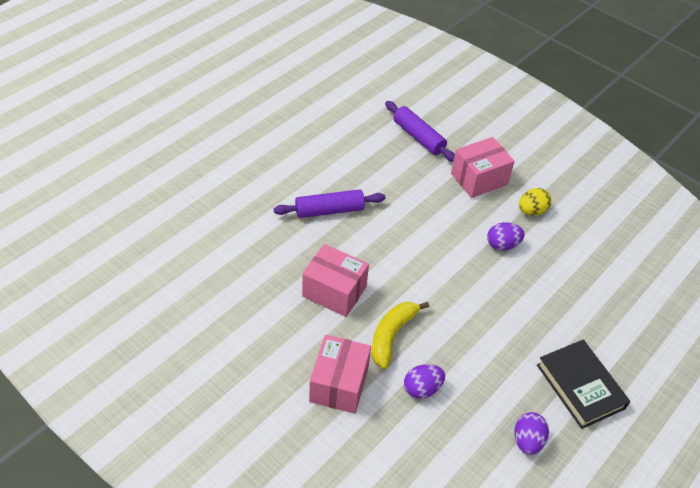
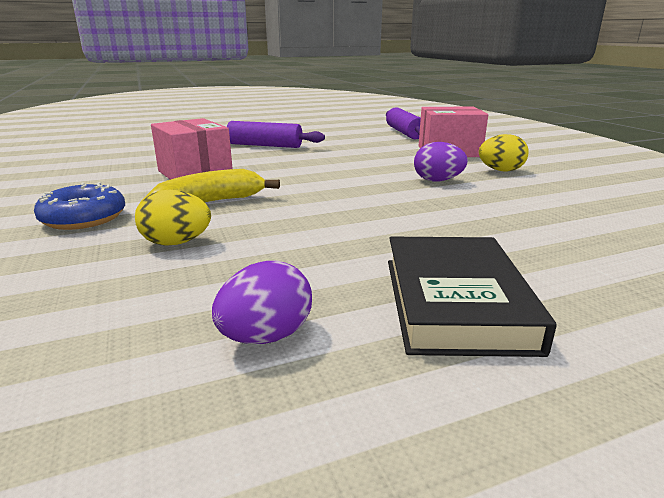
camera: 30 degrees right, 25 degrees down
pink box [309,335,371,414] -> blue donut [34,182,125,230]
purple egg [404,364,445,399] -> yellow egg [135,190,211,245]

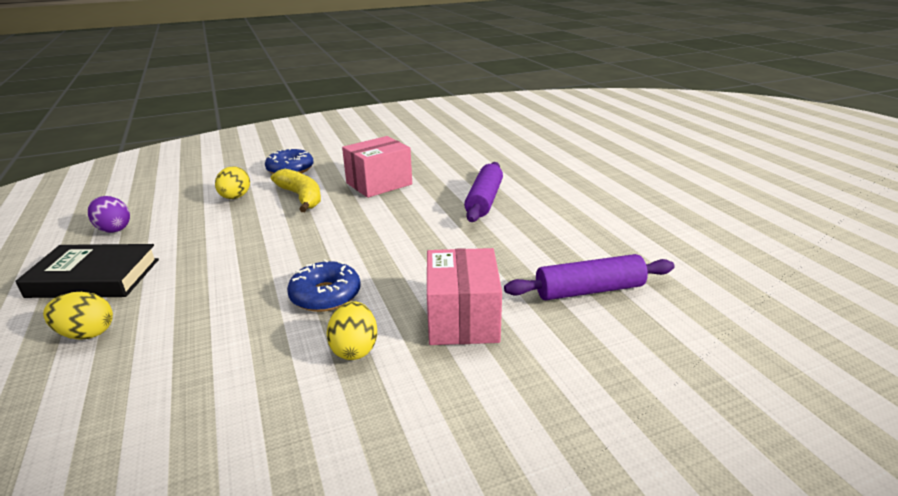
camera: 90 degrees right, 5 degrees up
purple egg [414,142,468,181] -> blue donut [287,259,361,312]
none -> yellow egg [43,292,113,339]

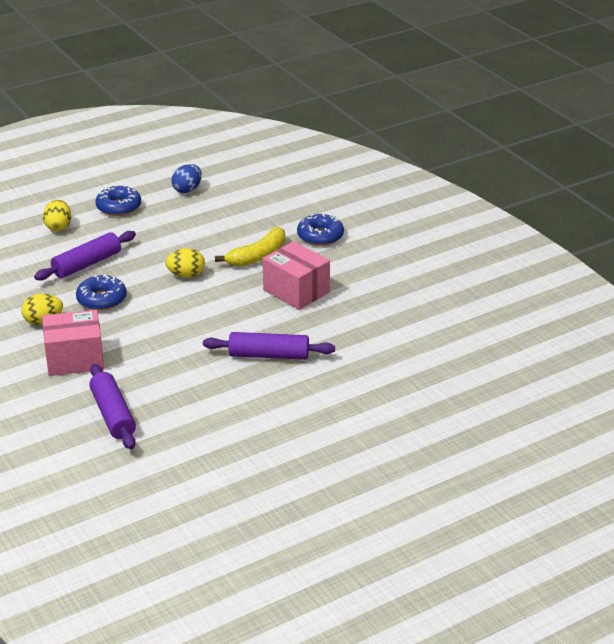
camera: 80 degrees right, 5 degrees up
black book [16,244,159,298] -> blue donut [95,185,141,216]
purple egg [88,196,130,233] -> blue egg [171,164,202,193]
yellow egg [215,166,250,199] -> yellow egg moved to [165,248,205,278]
none -> purple rolling pin [34,231,136,280]

